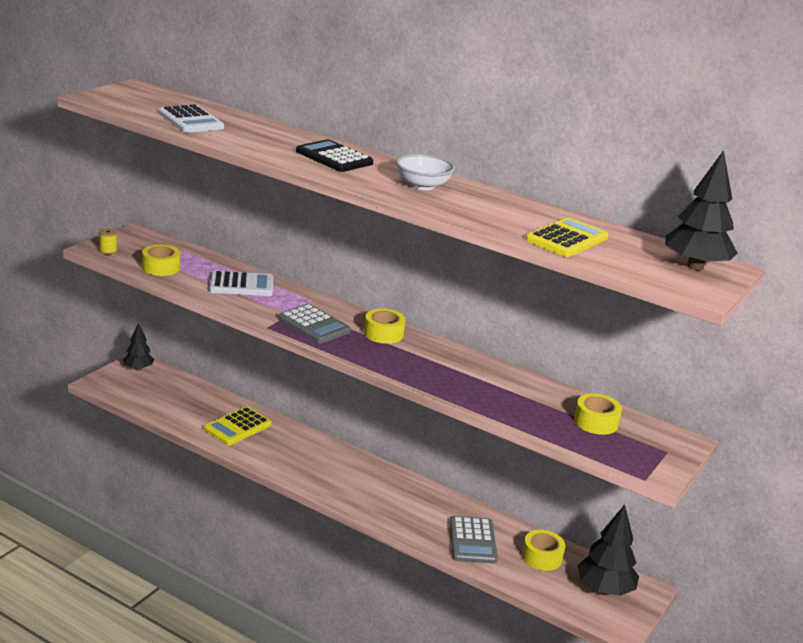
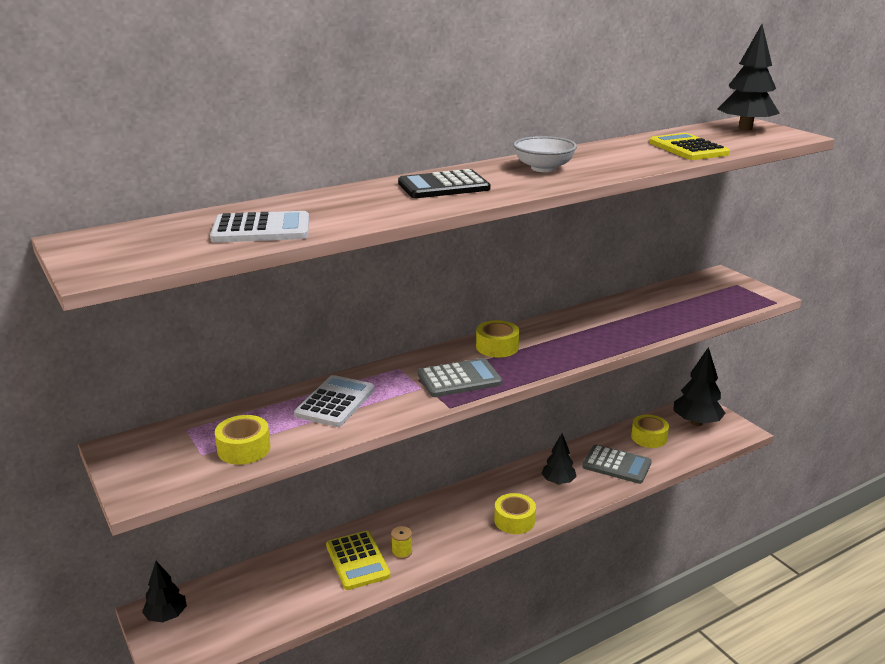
camera: 60 degrees left, 0 degrees up
yellow spool [99,228,117,255] -> yellow spool moved to [391,526,412,559]
yellow tape [574,393,622,435] -> yellow tape moved to [494,493,536,534]
none -> black tree [541,433,577,485]

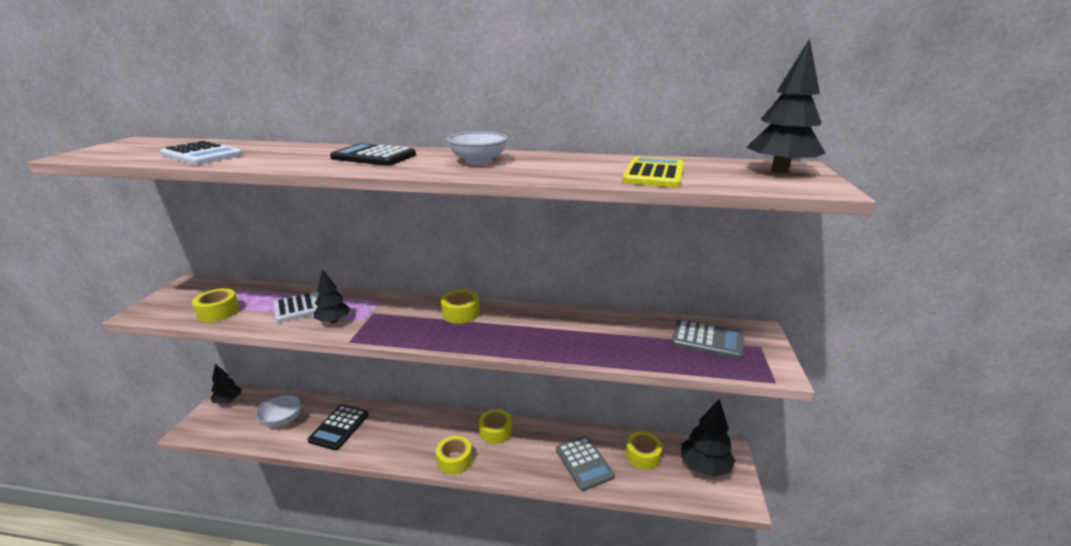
camera: 40 degrees right, 0 degrees up
yellow calculator [326,531,391,590] -> black calculator [307,405,369,450]
yellow spool [391,526,412,559] -> none
grey calculator [418,358,502,397] -> grey calculator moved to [671,319,744,359]
black tree [541,433,577,485] -> black tree moved to [314,269,350,324]
none -> white bowl [255,393,302,427]
none -> yellow tape [479,409,512,444]

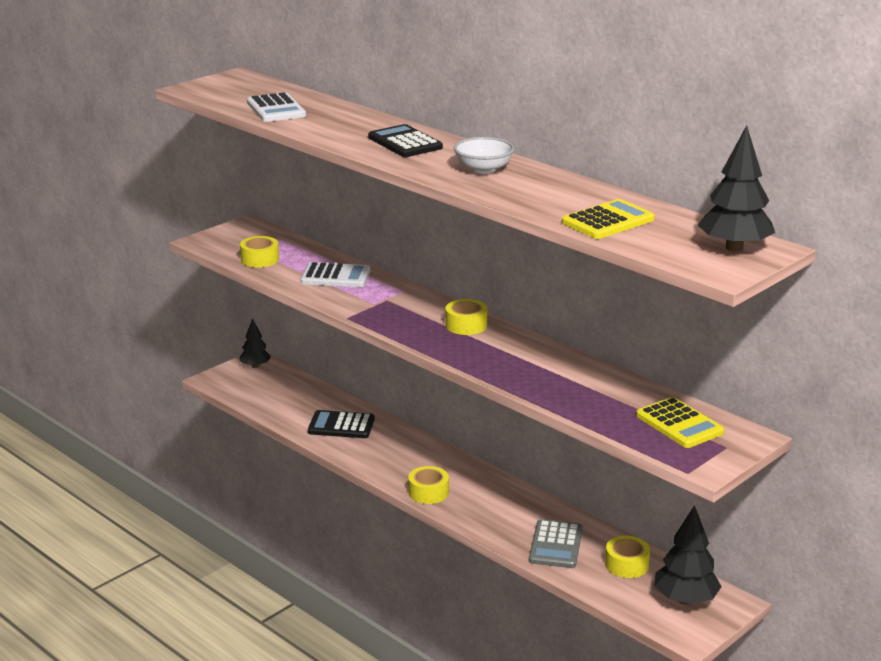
camera: 35 degrees right, 0 degrees up
white bowl [255,393,302,427] -> none
black calculator [307,405,369,450] -> black calculator turned 45 degrees clockwise [308,410,375,438]
black tree [314,269,350,324] -> none
yellow tape [479,409,512,444] -> none
grey calculator [671,319,744,359] -> yellow calculator [636,397,724,448]

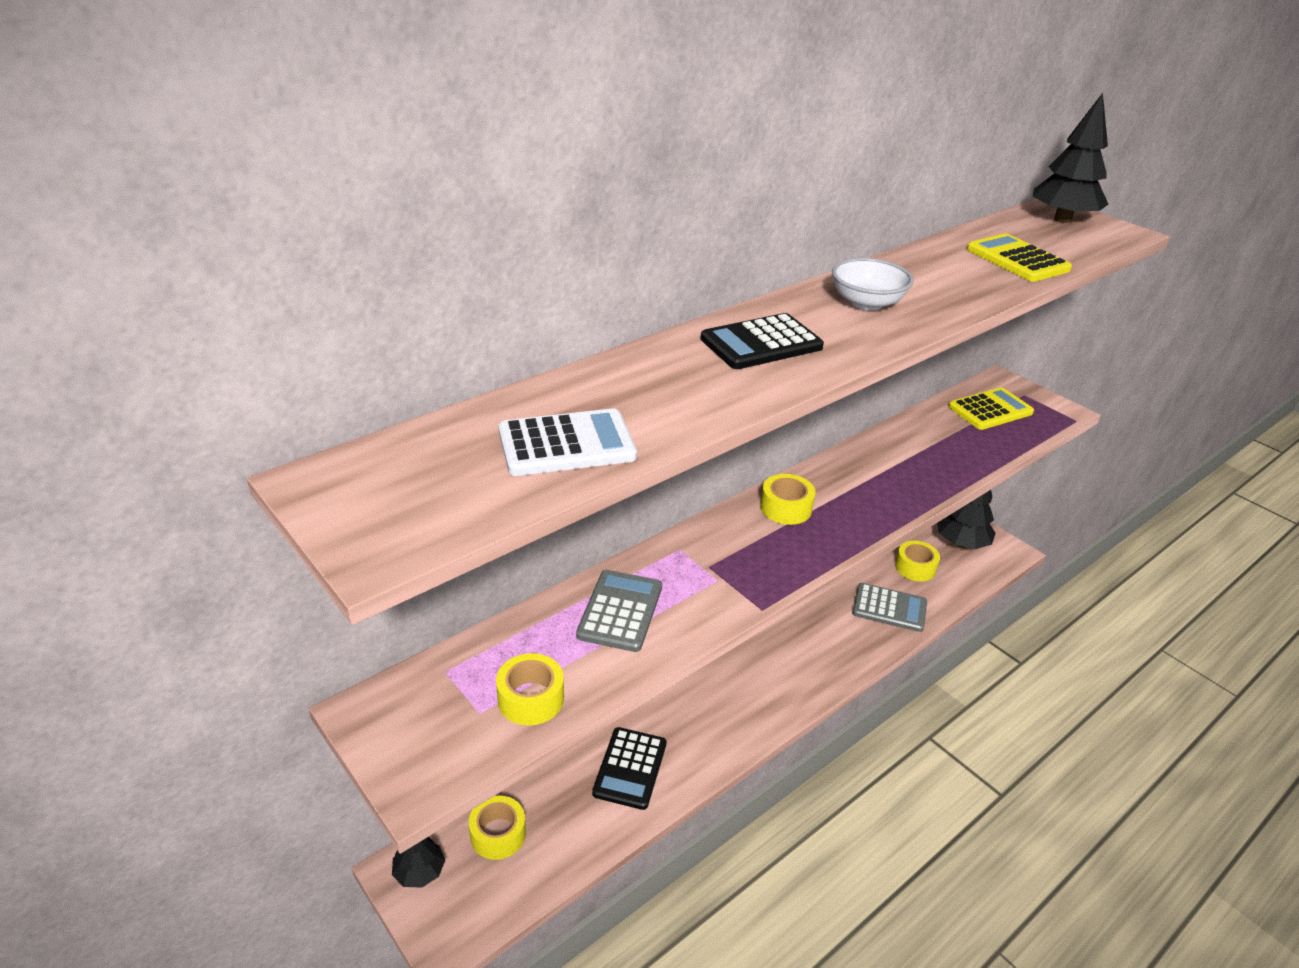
camera: 85 degrees left, 10 degrees up
white calculator [301,262,370,287] -> grey calculator [576,570,662,652]
yellow tape [408,466,449,504] -> yellow tape moved to [469,796,526,860]

